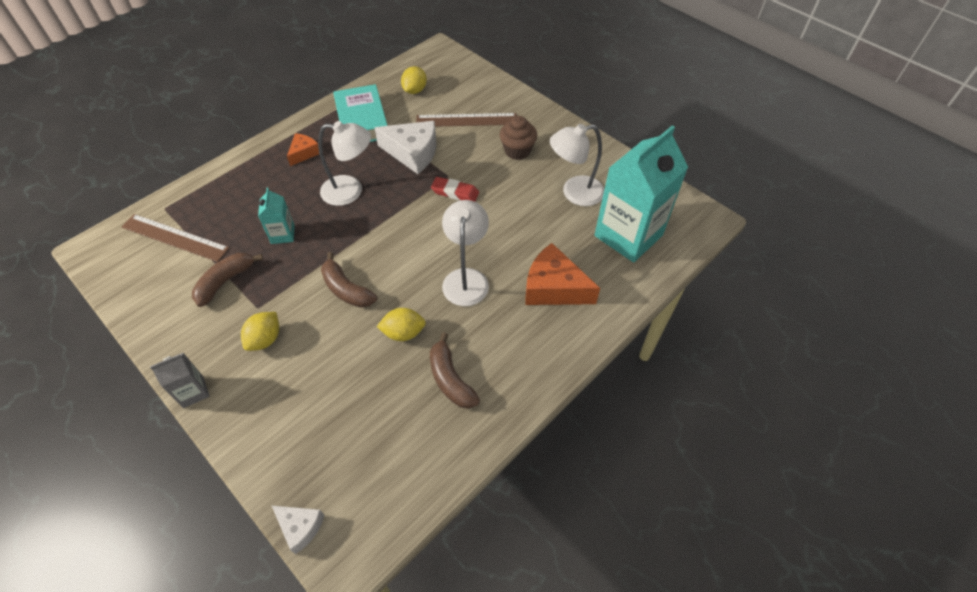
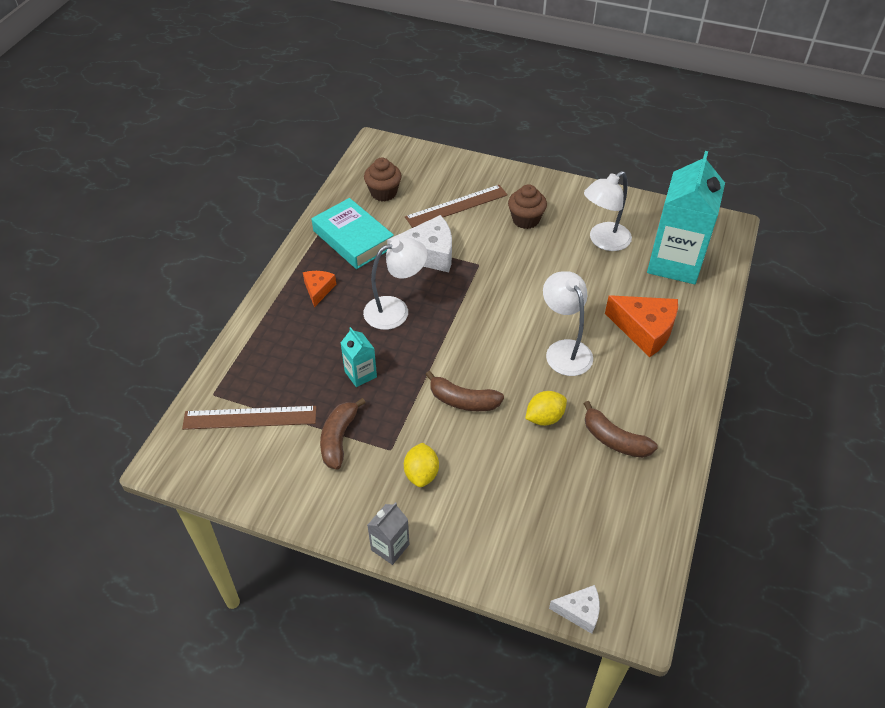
camera: 25 degrees left, 5 degrees down
yellow lemon [401,66,427,94] -> brown cupcake [364,158,402,201]
red eraser [431,177,479,202] -> none
orange cheese [525,243,600,305] -> orange cheese turned 150 degrees counterclockwise [605,295,678,357]

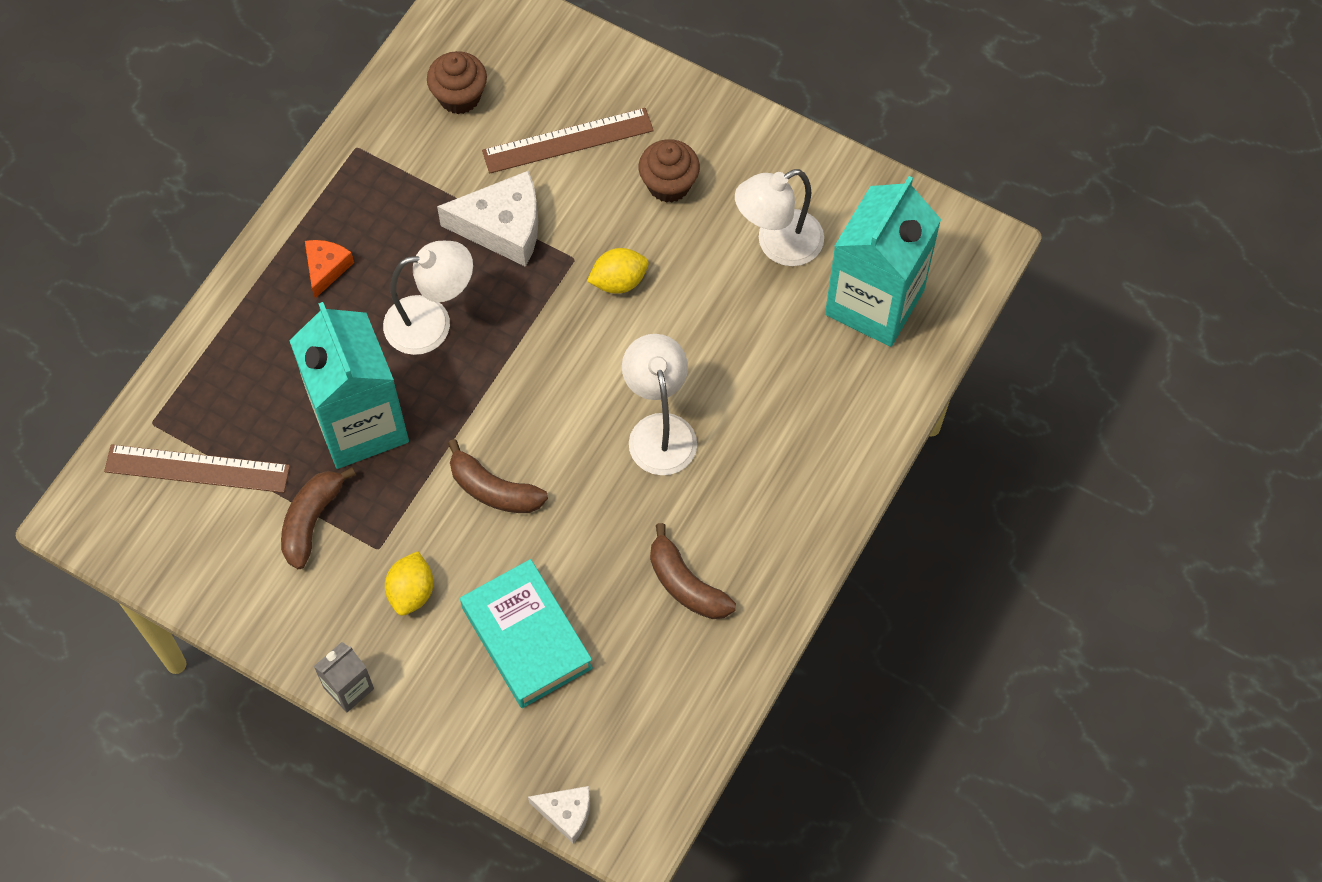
camera: 10 degrees right, 15 degrees up
turquoise book [312,198,394,269] -> turquoise book moved to [460,559,593,708]
turquoise carton [341,327,377,387] -> turquoise carton [289,302,409,469], size x2.23
yellow lemon [525,391,567,426] -> yellow lemon moved to [587,248,649,294]
orange cheese [605,295,678,357] -> none

